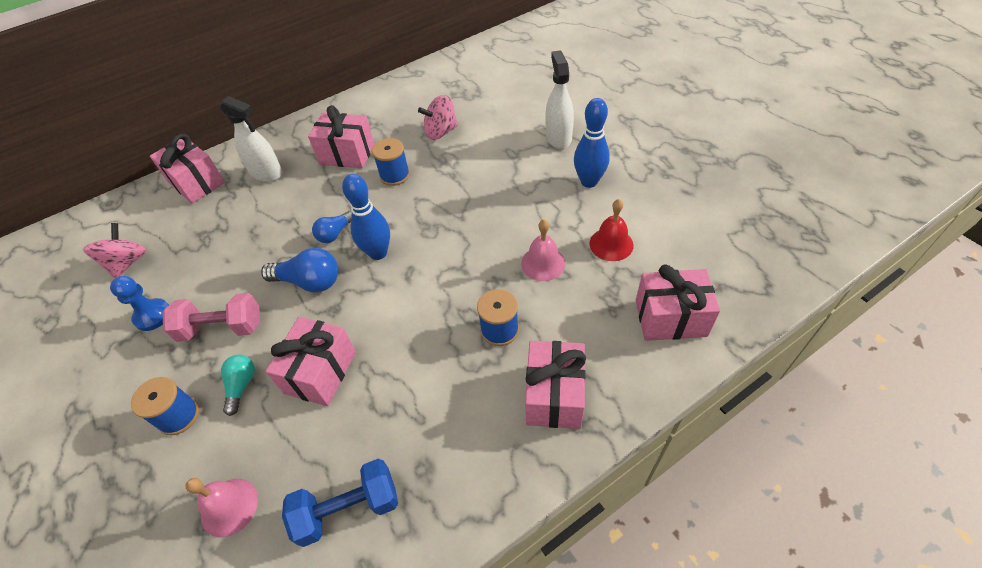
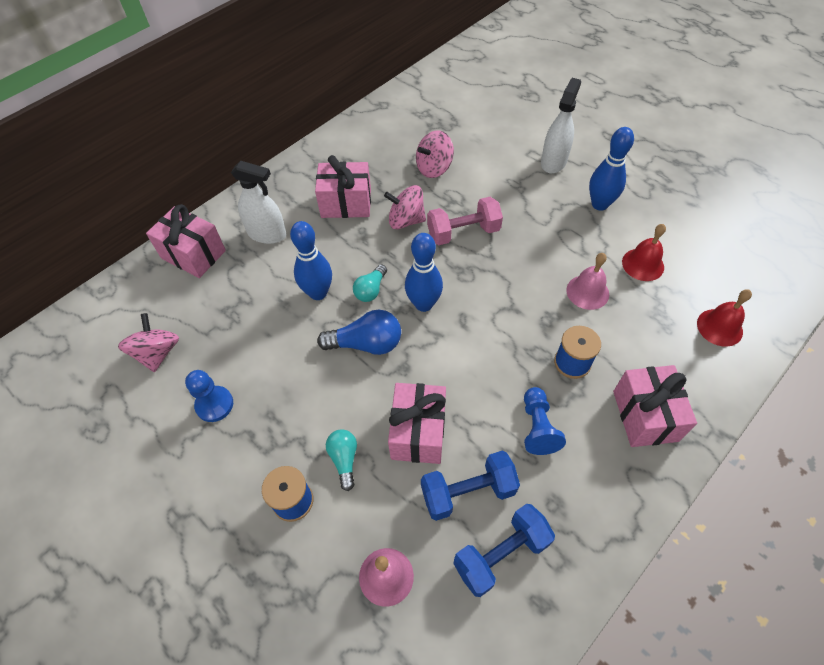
camera: 15 degrees left, 5 degrees up
pink dumbbell [163,293,260,342] -> pink dumbbell moved to [427,197,503,245]
blue light bulb [312,211,352,243] -> turquoise light bulb [353,264,387,302]
blue spool [372,138,410,186] -> pink spinning top [384,185,426,229]
white spray bottle [546,51,574,149] -> white spray bottle turned 45 degrees clockwise [541,78,581,174]
pink gift [636,264,720,341] -> red bell [697,289,752,347]
none -> blue bowling pin [290,221,332,300]
none -> blue dumbbell [421,451,520,521]
none -> blue pawn [524,387,566,455]

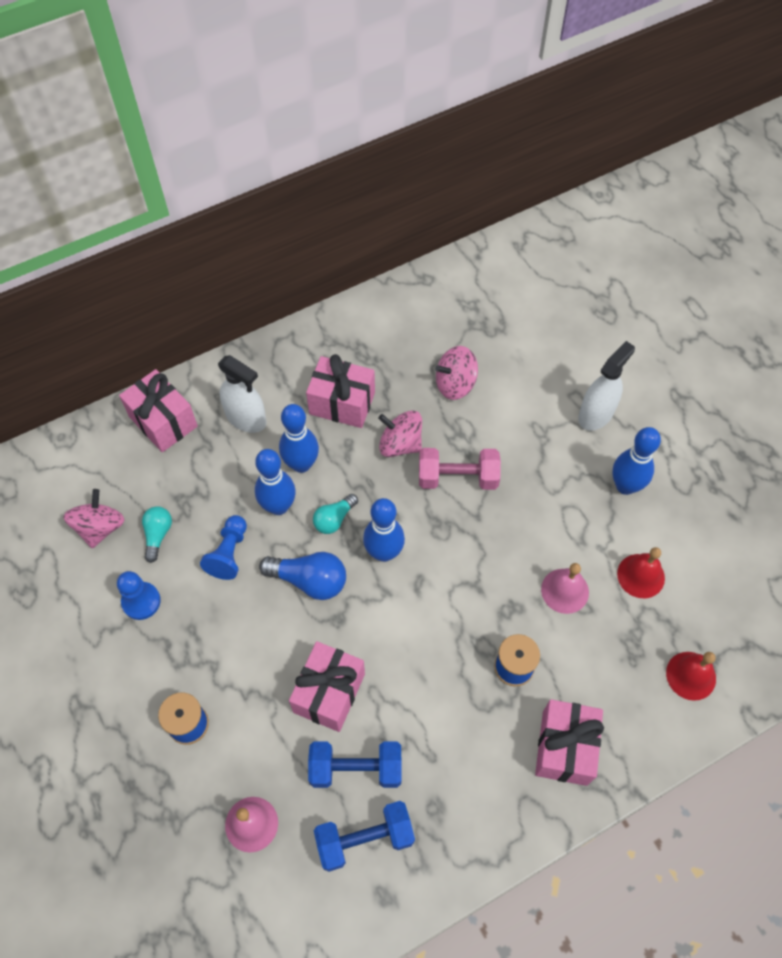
camera: 15 degrees right, 5 degrees up
turquoise light bulb [326,429,357,491] -> turquoise light bulb moved to [142,506,172,563]
blue pawn [524,387,566,455] -> blue pawn moved to [200,515,247,580]
none -> blue bowling pin [279,404,319,473]

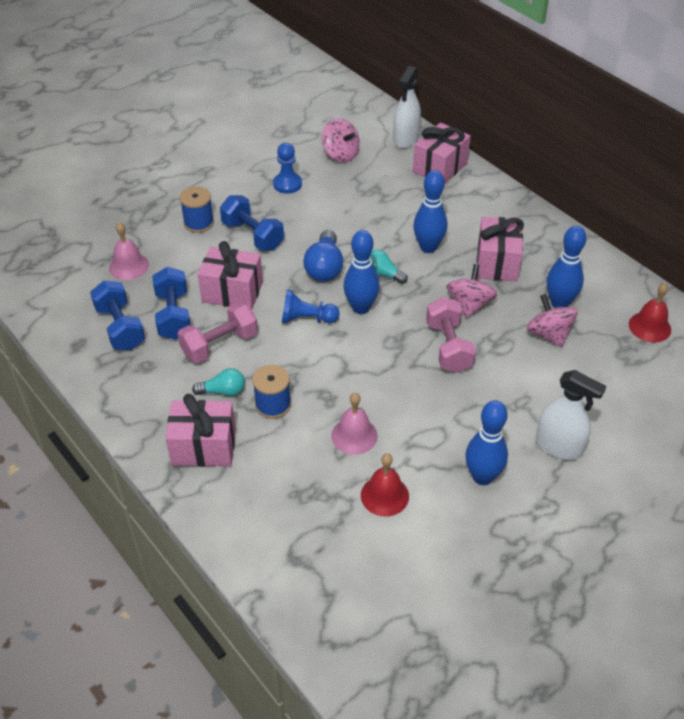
camera: 80 degrees right, 15 degrees down
pink spinning top [63,489,125,548] -> pink spinning top turned 45 degrees clockwise [322,118,360,162]
turquoise light bulb [142,506,172,563] -> turquoise light bulb moved to [192,368,245,396]
blue pawn [200,515,247,580] -> blue pawn moved to [282,290,340,323]
white spray bottle [218,355,267,433] -> white spray bottle moved to [393,66,421,149]
blue bowling pin [255,449,296,515] -> blue bowling pin moved to [547,226,587,308]
red bell [666,652,716,701] -> red bell moved to [629,283,671,342]
none -> pink dumbbell [178,302,258,363]
none -> blue dumbbell [220,195,284,251]

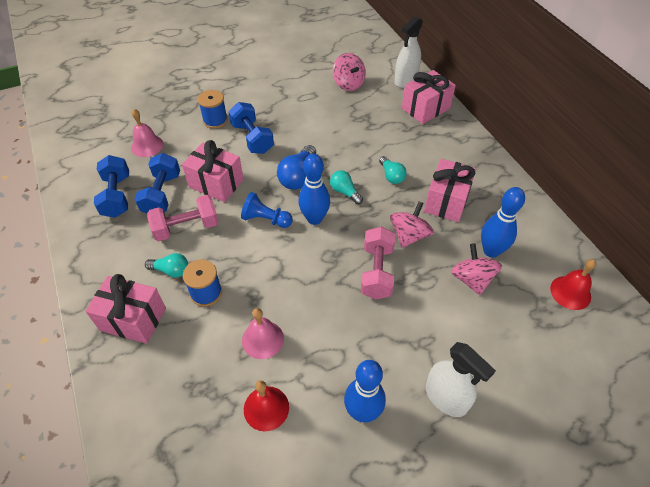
camera: 15 degrees right, 5 degrees up
blue pawn [273,143,302,194] -> none
blue bowling pin [413,170,447,253] -> turquoise light bulb [379,156,407,184]

